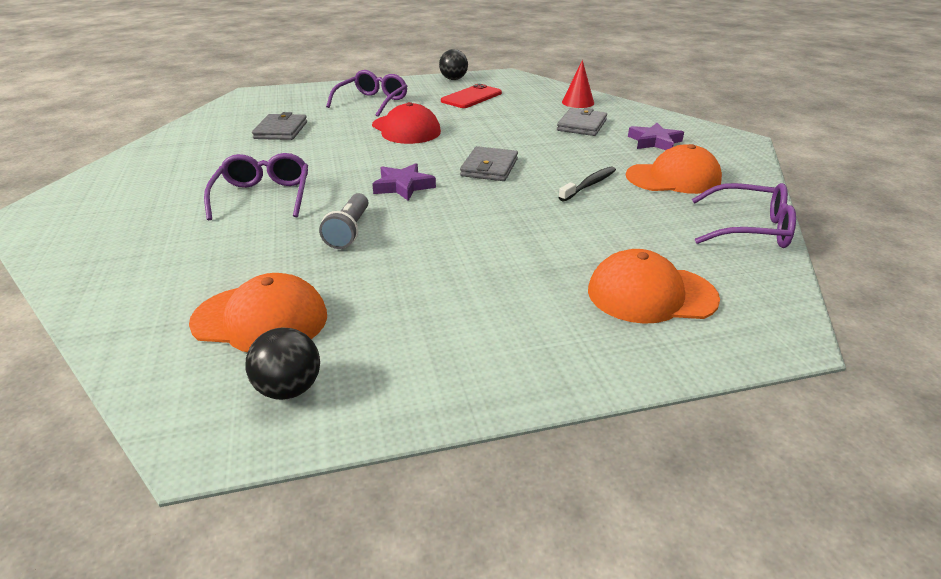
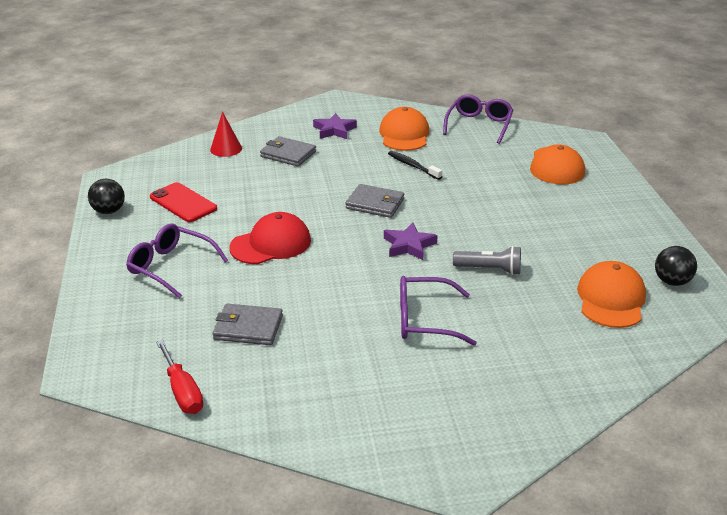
camera: 85 degrees left, 0 degrees up
none -> red screwdriver [156,340,203,414]

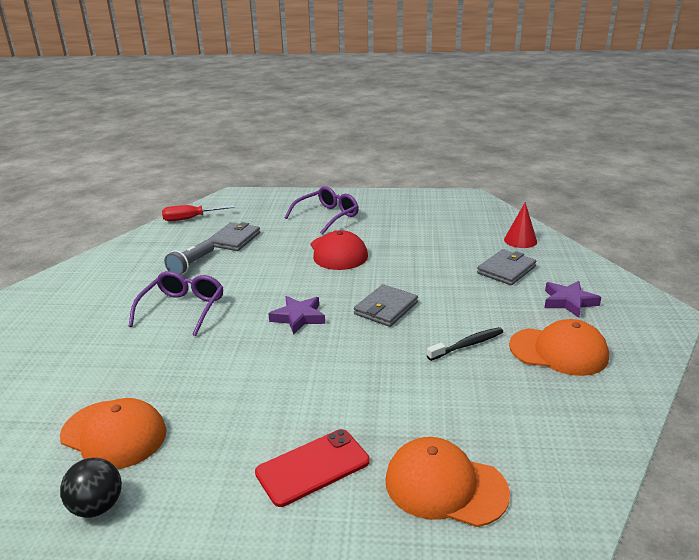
camera: 105 degrees right, 5 degrees down
black ball [88,179,125,214] -> none
red phone [150,182,217,222] -> red phone moved to [255,429,370,507]
purple glasses [443,94,513,144] -> none
grey flashlight [453,246,521,275] -> grey flashlight moved to [164,240,214,275]

